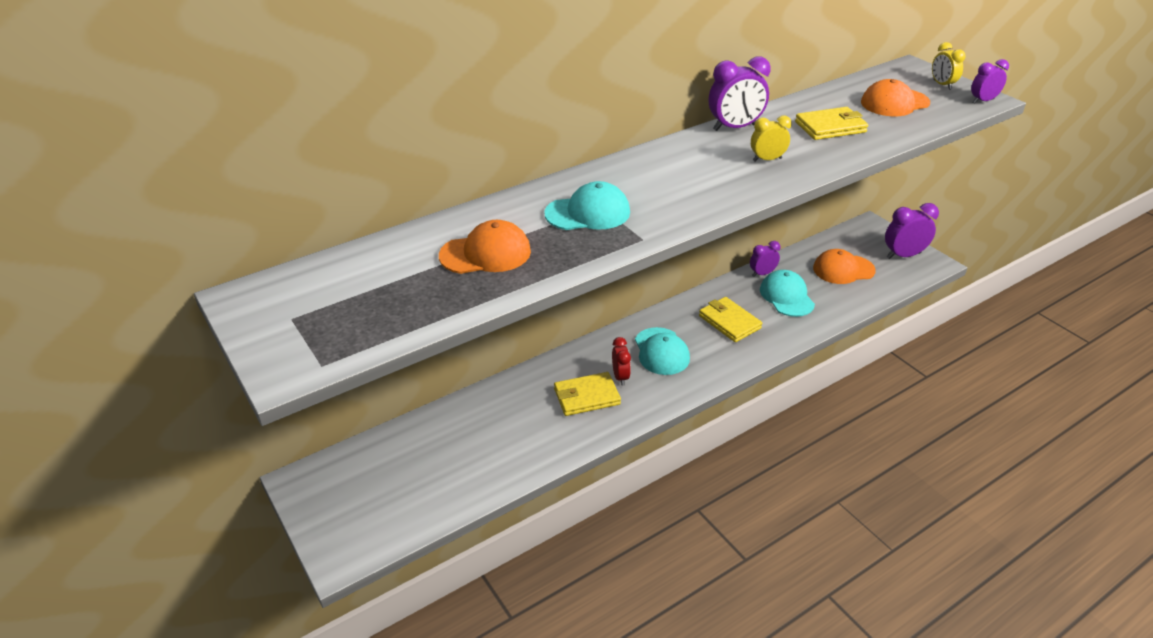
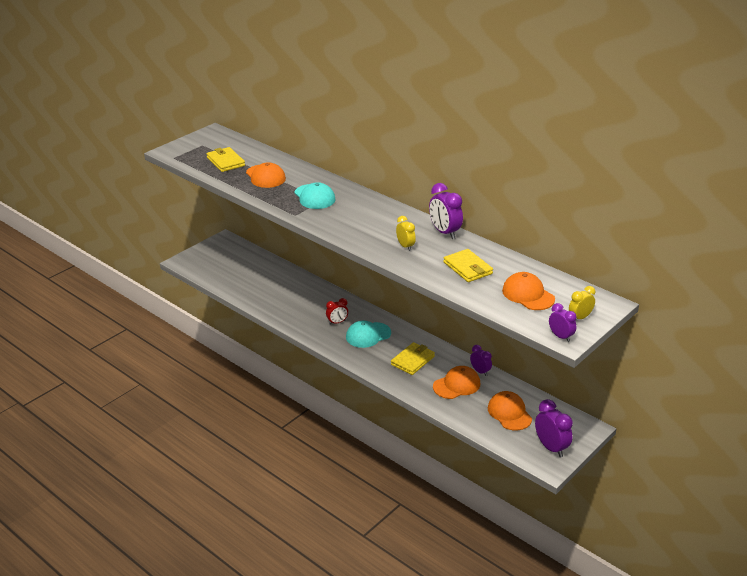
camera: 75 degrees right, 5 degrees down
yellow wallet [554,372,621,416] -> yellow wallet moved to [207,147,245,172]
turquoise cap [760,270,815,317] -> orange cap [433,366,480,399]

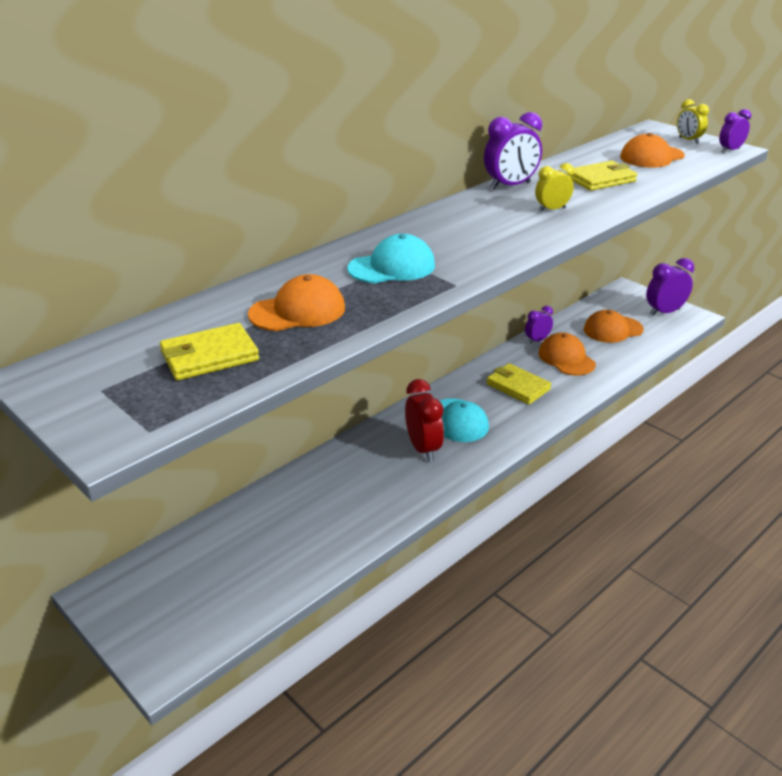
camera: 85 degrees left, 0 degrees up
red clock [326,298,348,324] -> red clock [405,379,444,462], size x1.63

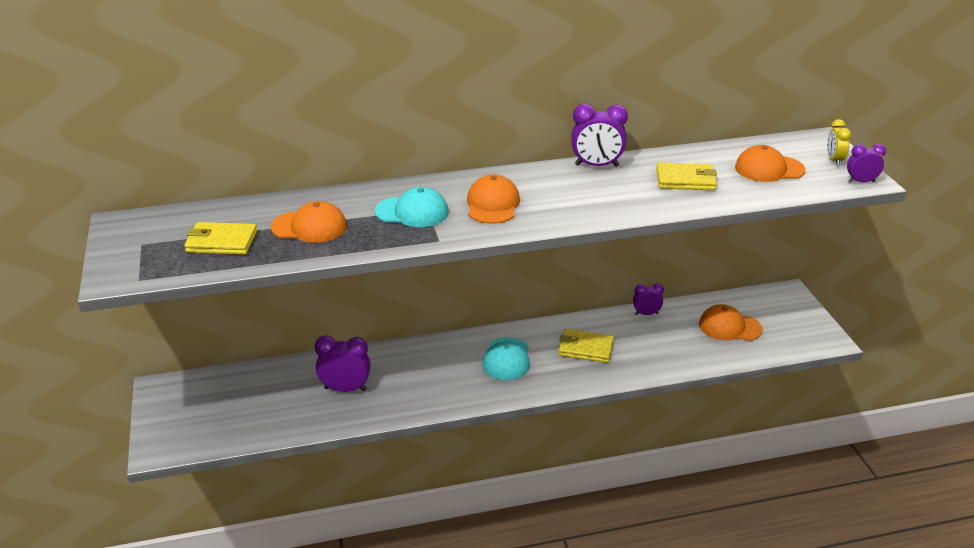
camera: 30 degrees right, 0 degrees up
red clock [405,379,444,462] -> none
yellow wallet [486,363,551,405] -> yellow wallet turned 60 degrees counterclockwise [558,329,614,363]
yellow clock [535,163,574,212] -> none
orange cap [538,332,596,376] -> orange cap moved to [467,174,520,224]
purple clock [646,258,694,316] -> purple clock moved to [315,335,371,392]

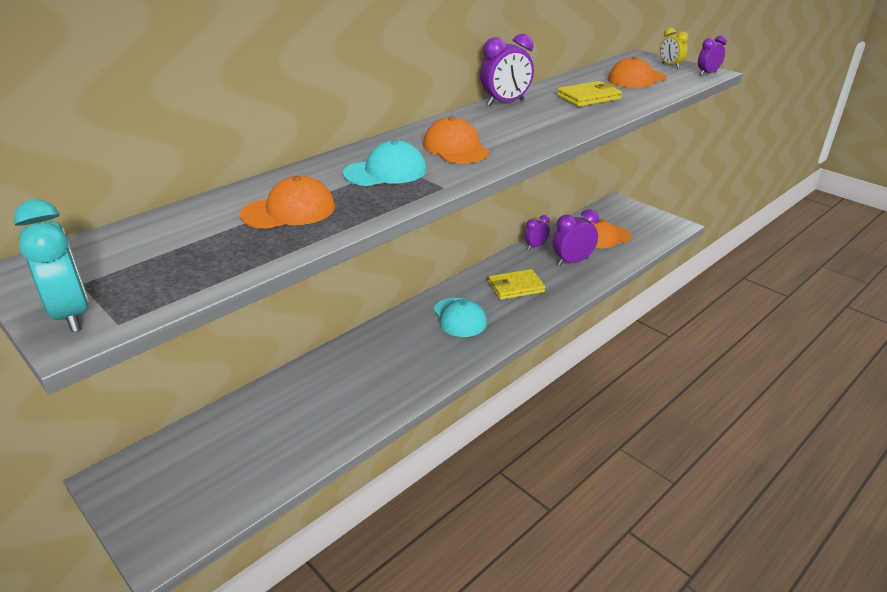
camera: 30 degrees left, 0 degrees up
yellow wallet [184,222,257,255] -> none
purple clock [315,335,371,392] -> purple clock moved to [553,209,599,266]
none -> turquoise clock [14,199,89,332]

